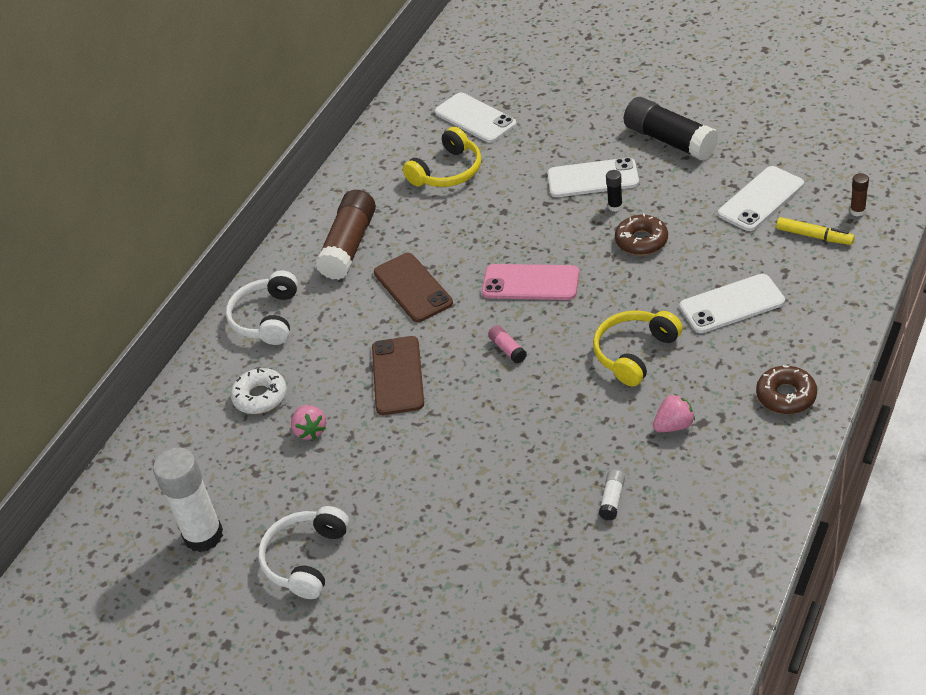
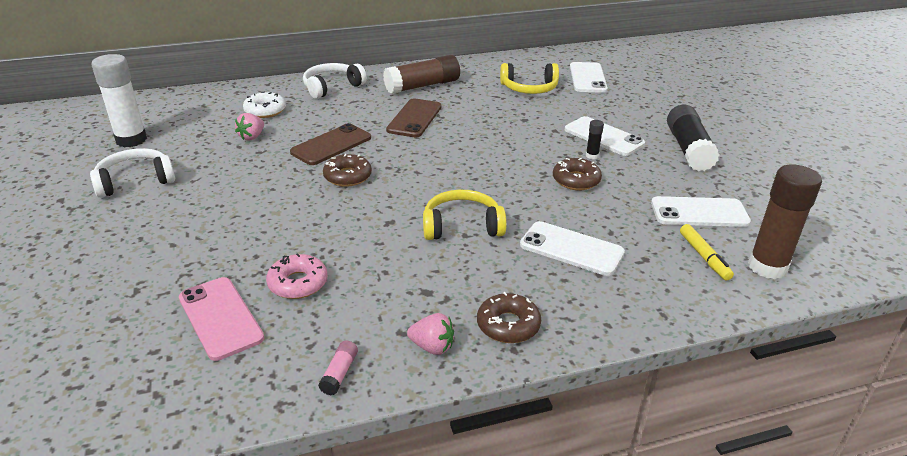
camera: 40 degrees right, 10 degrees down
pink phone [482,264,579,300] -> pink phone moved to [179,277,264,361]
pink glue stick [488,325,527,364] -> pink glue stick moved to [318,341,358,395]
white glue stick [599,470,625,520] -> pink donut [266,253,328,299]
pink strawberry [653,394,695,432] -> pink strawberry moved to [407,313,454,355]
brown glue stick [850,173,869,216] -> brown glue stick [748,165,822,279], size x2.32
none -> brown donut [323,154,372,187]

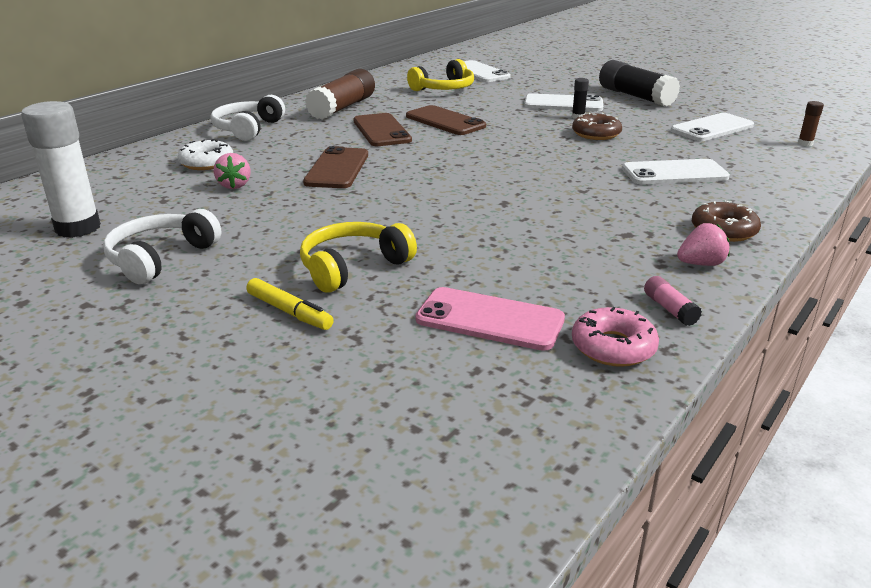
camera: 35 degrees left, 5 degrees down
pink donut [266,253,328,299] -> pink donut moved to [572,307,659,367]
brown donut [323,154,372,187] -> none
yellow headphones [423,190,506,240] -> yellow headphones moved to [300,222,417,293]
yellow marker [680,224,734,280] -> yellow marker moved to [246,278,334,330]
brown glue stick [748,165,822,279] -> brown glue stick [798,101,824,146], size x0.43
none -> brown phone [406,105,486,135]

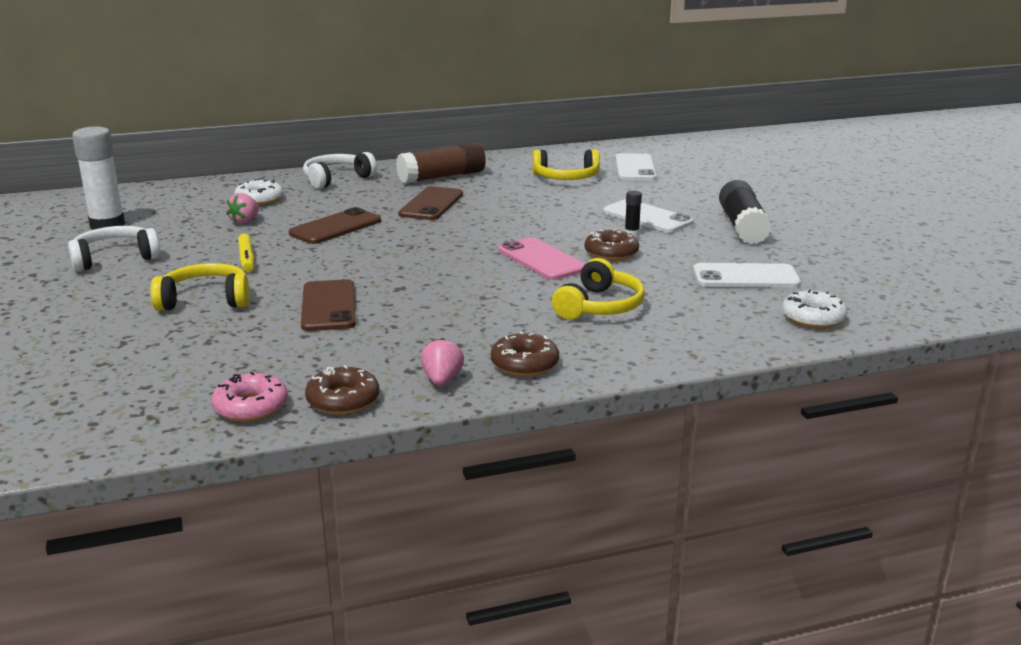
camera: 35 degrees right, 5 degrees down
yellow marker [246,278,334,330] -> yellow marker moved to [238,234,254,272]
brown phone [406,105,486,135] -> brown phone moved to [301,279,356,331]
pink phone [416,287,565,351] -> pink phone moved to [498,237,585,280]
white phone [622,159,730,184] -> yellow headphones [552,258,645,320]
pink glue stick [644,276,702,326] -> brown donut [305,365,379,415]
pink strawberry [677,223,730,266] -> pink strawberry turned 105 degrees counterclockwise [421,338,464,386]
brown glue stick [798,101,824,146] -> white donut [782,290,847,328]

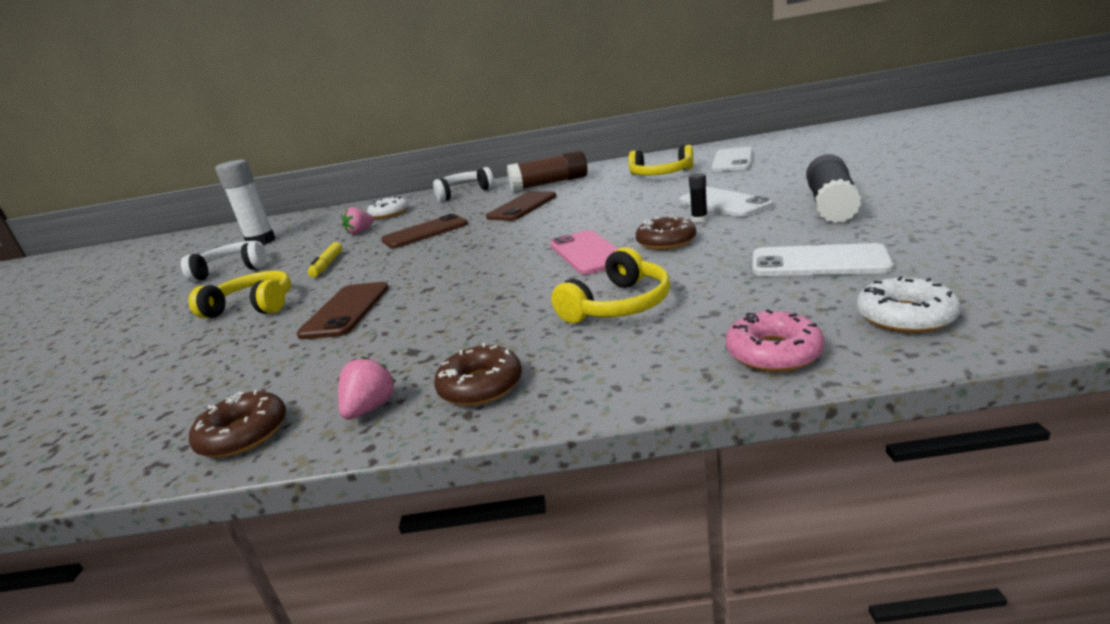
camera: 20 degrees right, 0 degrees up
pink donut [211,372,288,422] -> pink donut moved to [726,309,825,372]

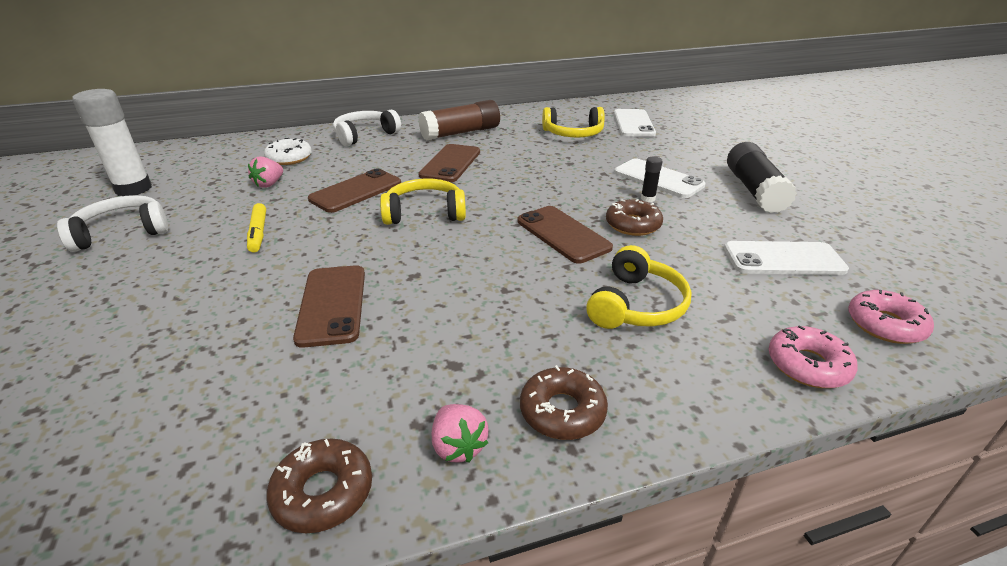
camera: 20 degrees left, 10 degrees up
yellow headphones [188,271,291,319] -> yellow headphones moved to [380,179,466,225]
pink strawberry [338,357,396,420] -> pink strawberry turned 150 degrees clockwise [432,404,488,463]
pink phone [550,230,618,275] -> brown phone [518,206,613,264]
white donut [857,276,961,333] -> pink donut [848,290,934,344]

